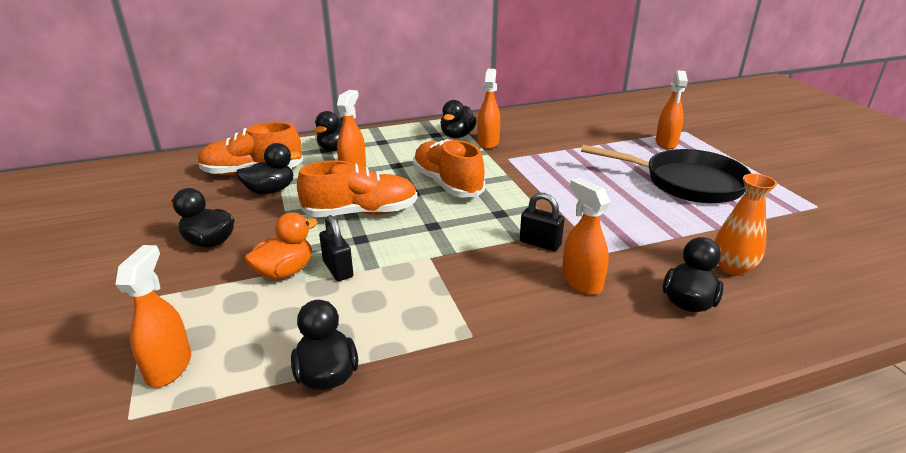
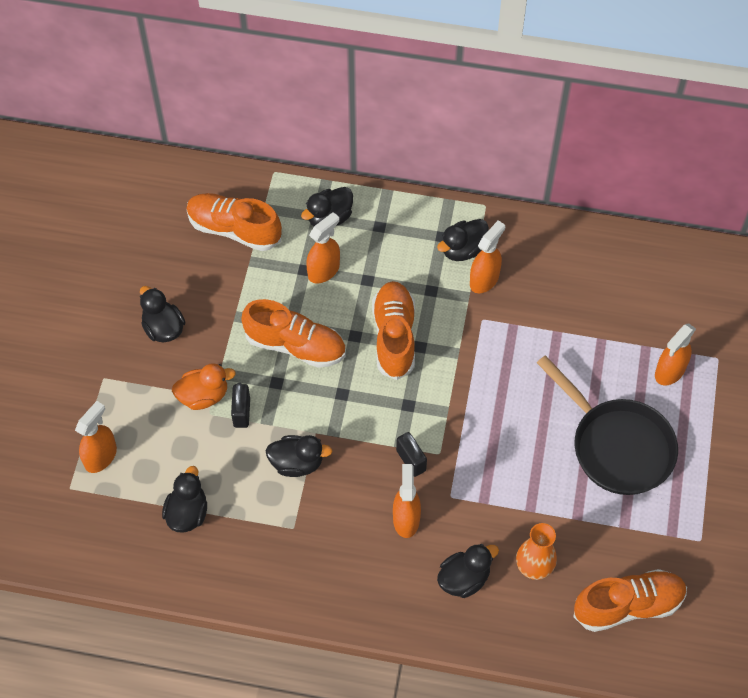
camera: 30 degrees right, 30 degrees up
black duck [236,143,300,195] -> black duck moved to [265,435,332,477]
none -> orange shoe [574,569,687,632]

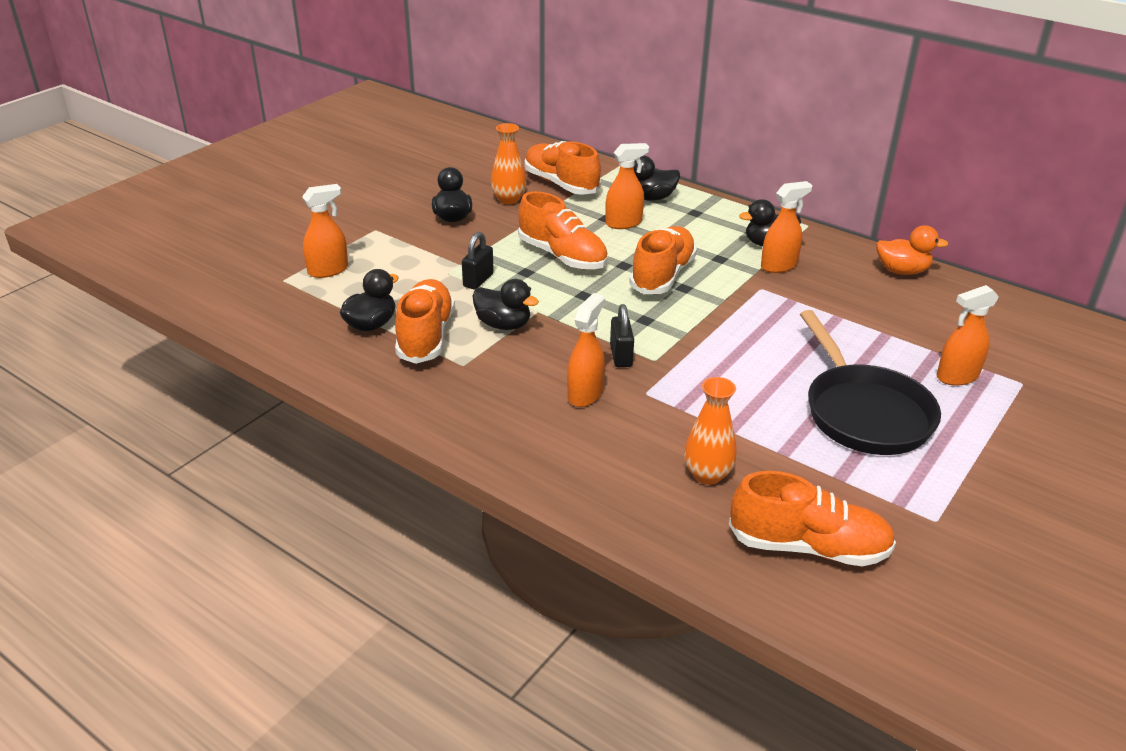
camera: 25 degrees right, 25 degrees down
orange duck [172,363,236,410] -> orange duck moved to [876,225,949,275]
black duck [437,544,499,598] -> none
none -> orange shoe [395,279,455,364]
none -> orange vase [491,123,527,204]

